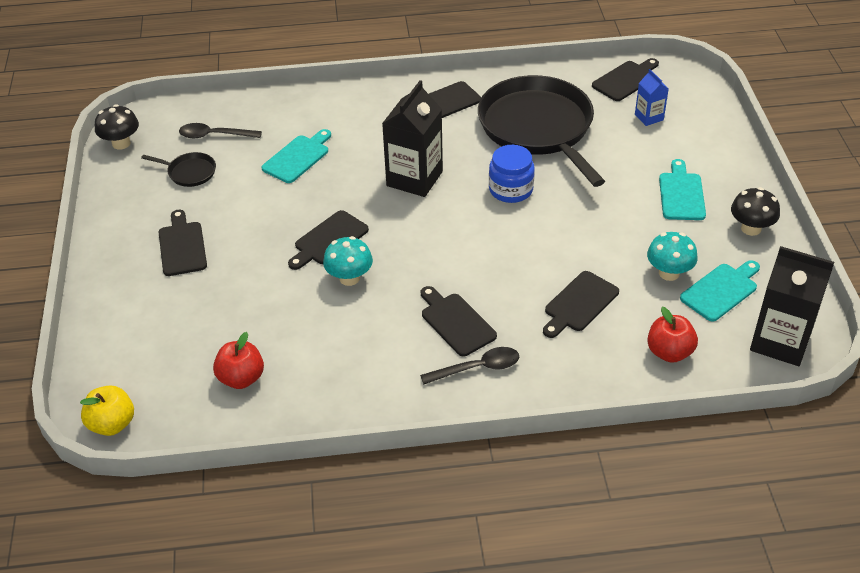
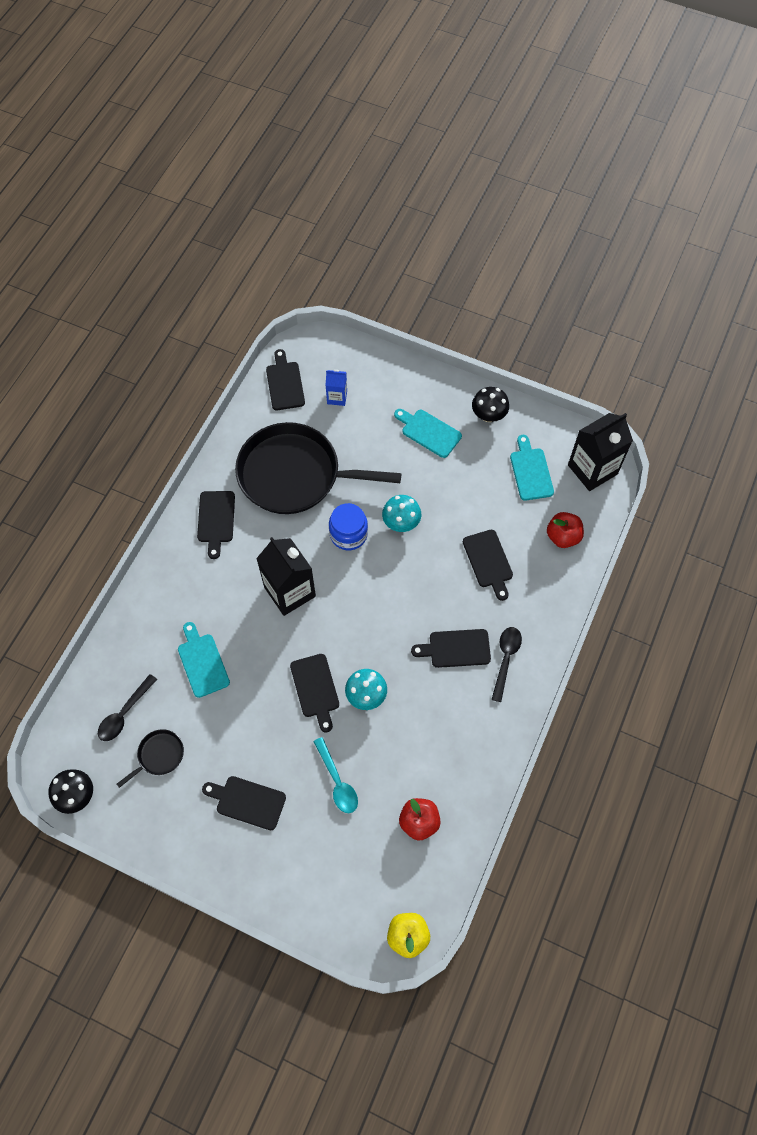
camera: 60 degrees left, 20 degrees up
turquoise mushroom [647,232,698,281] -> turquoise mushroom moved to [382,495,421,532]
none -> turquoise spoon [313,737,358,813]

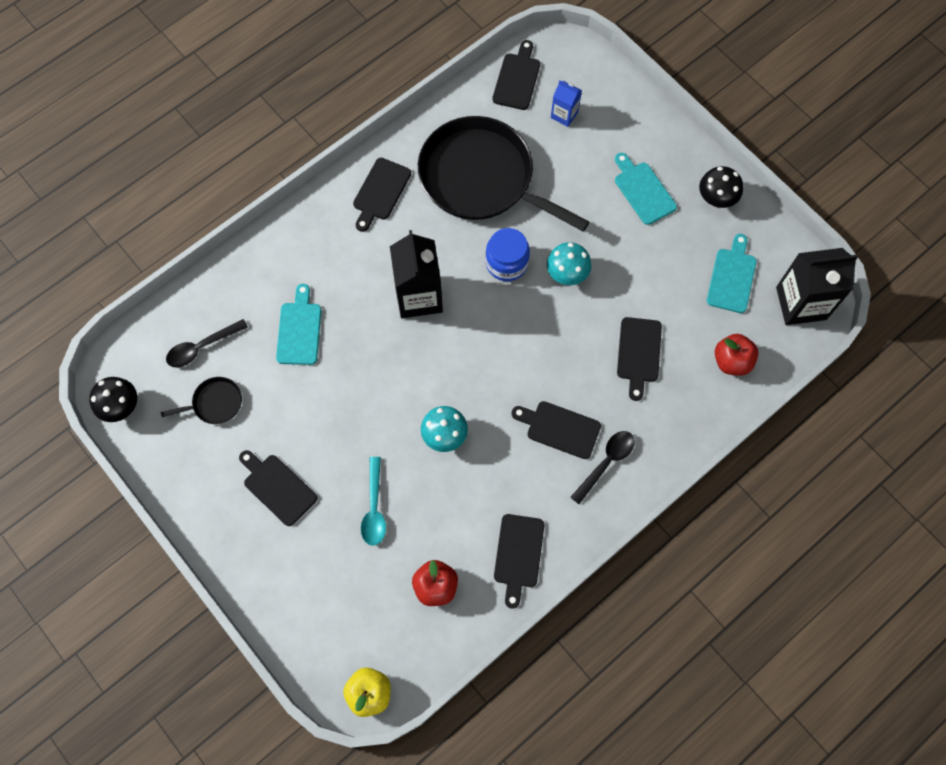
camera: 25 degrees right, 5 degrees up
black cutting board [290,654,339,733] -> black cutting board moved to [494,514,544,609]

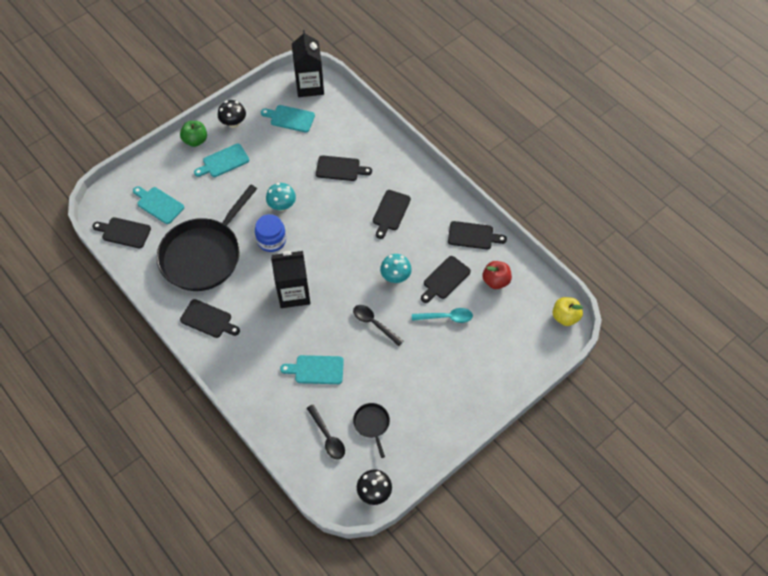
camera: 90 degrees left, 10 degrees down
black cutting board [239,450,317,526] -> black cutting board moved to [421,256,471,303]
blue carton [551,81,582,127] -> turquoise cutting board [133,186,184,224]
black spoon [570,431,635,504] -> black spoon moved to [353,305,403,346]
red apple [715,334,759,376] -> none
none -> green apple [180,121,207,147]

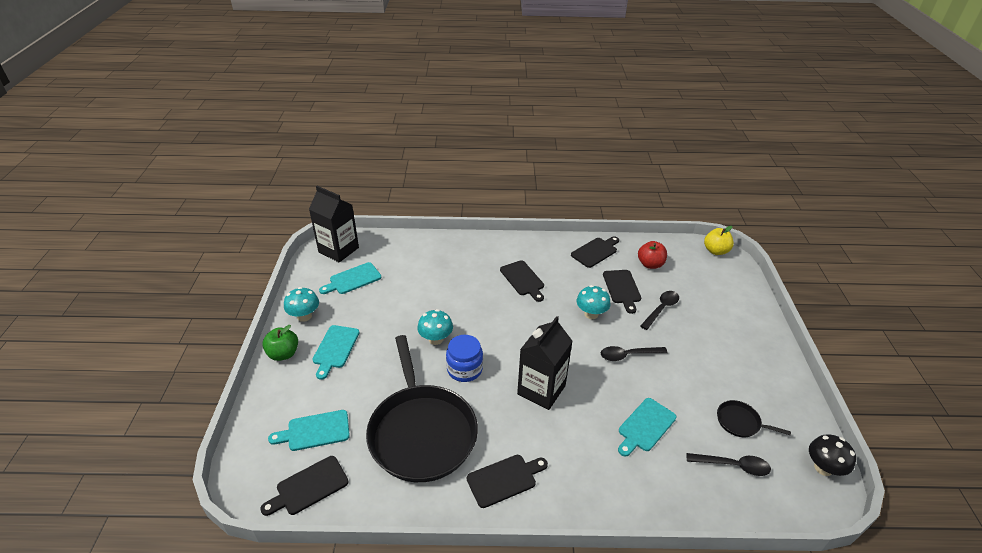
camera: 50 degrees left, 20 degrees down
black mushroom [218,100,246,128] -> turquoise mushroom [284,287,319,322]
black cutting board [316,155,372,181] -> none
turquoise spoon [412,308,473,323] -> black spoon [640,291,679,330]

